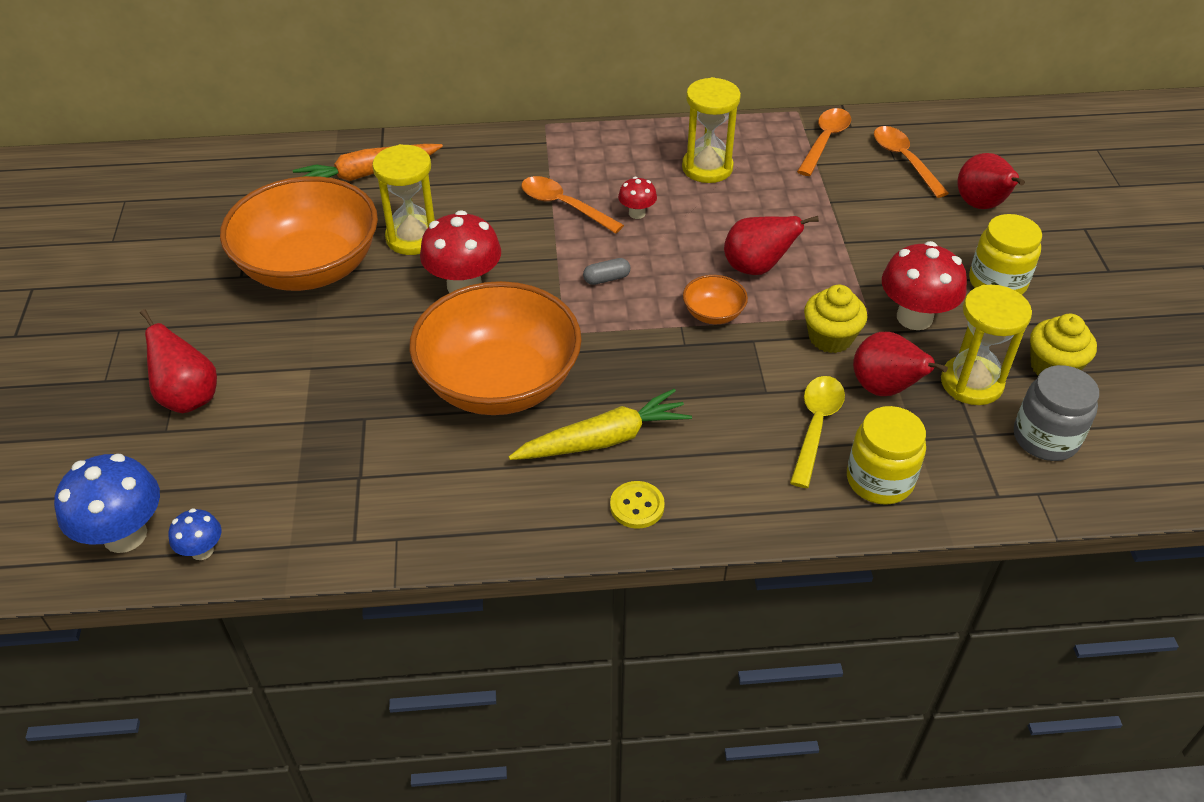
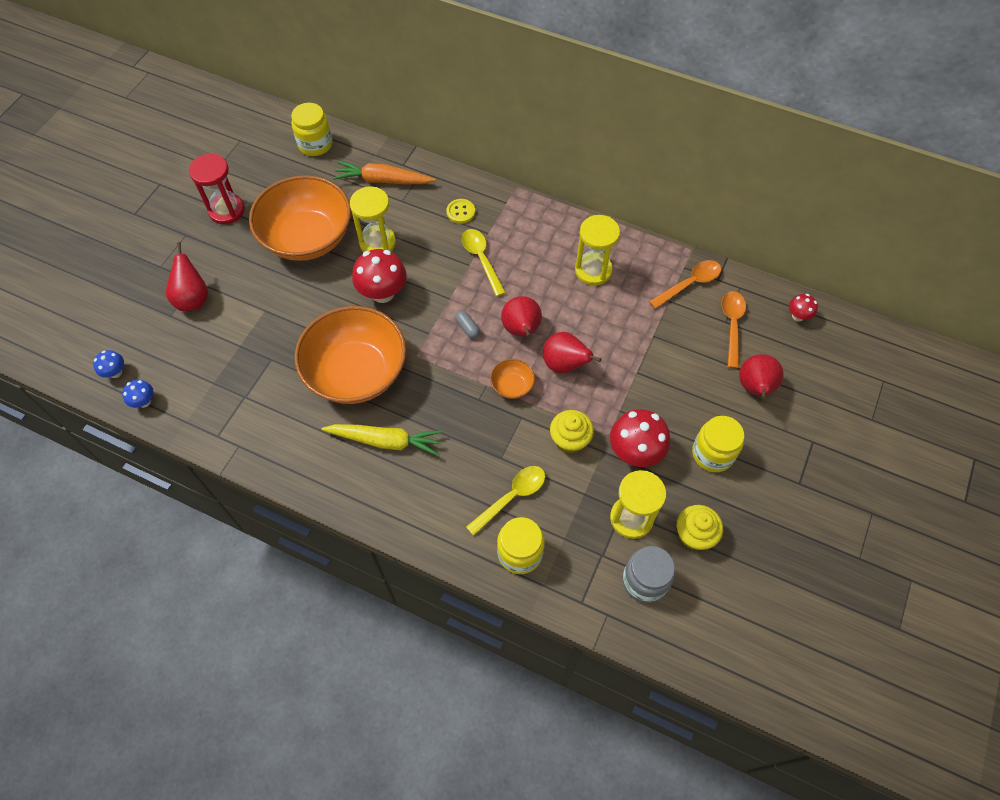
camera: 30 degrees right, 15 degrees up
blue mushroom [54,454,160,553] -> blue mushroom [93,350,124,378], size x0.52
orange spoon [521,176,624,233] -> yellow spoon [462,229,506,296]
grey capsule [583,258,630,285] -> grey capsule turned 45 degrees clockwise [455,311,480,338]
yellow button [610,481,665,529] -> yellow button moved to [446,199,475,224]
red mushroom [618,177,657,219] -> red mushroom moved to [789,294,818,322]
red pear [853,332,948,396] -> red pear moved to [501,296,542,338]
none -> red hourglass [189,154,245,224]
none -> yellow jar [291,103,332,156]

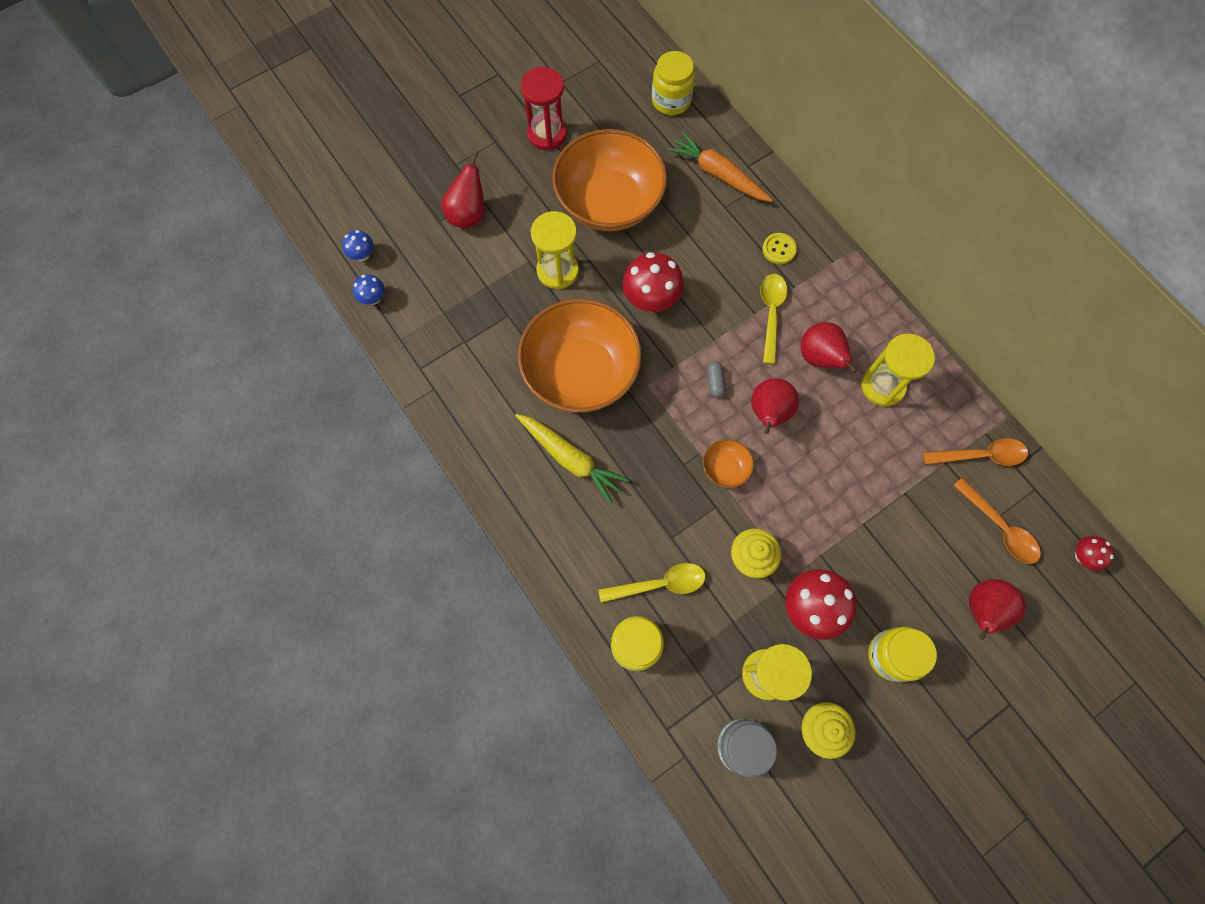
camera: 30 degrees right, 10 degrees up
yellow hourglass [350,187,396,252] -> yellow hourglass moved to [531,211,579,289]
red pear [543,332,601,373] -> red pear moved to [801,322,857,373]
orange spoon [722,291,746,368] -> orange spoon turned 105 degrees clockwise [953,478,1041,564]

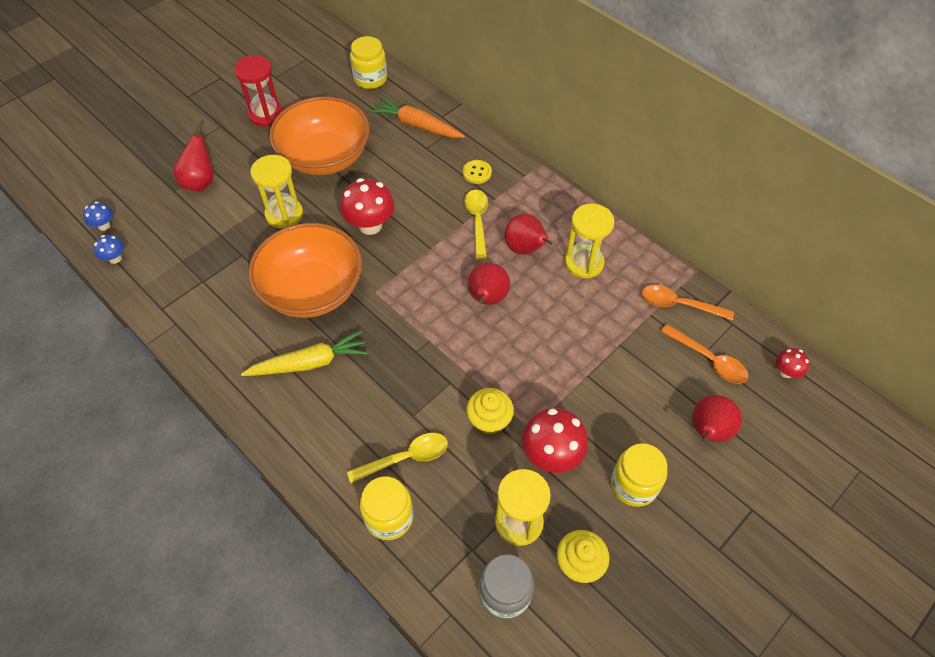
camera: 10 degrees left, 15 degrees down
yellow carrot [515,414,629,504] -> yellow carrot turned 45 degrees counterclockwise [241,331,368,376]
orange bowl [703,439,754,488] -> none
grey capsule [707,361,726,398] -> none
orange spoon [923,438,1028,466] -> orange spoon turned 150 degrees counterclockwise [642,285,734,321]

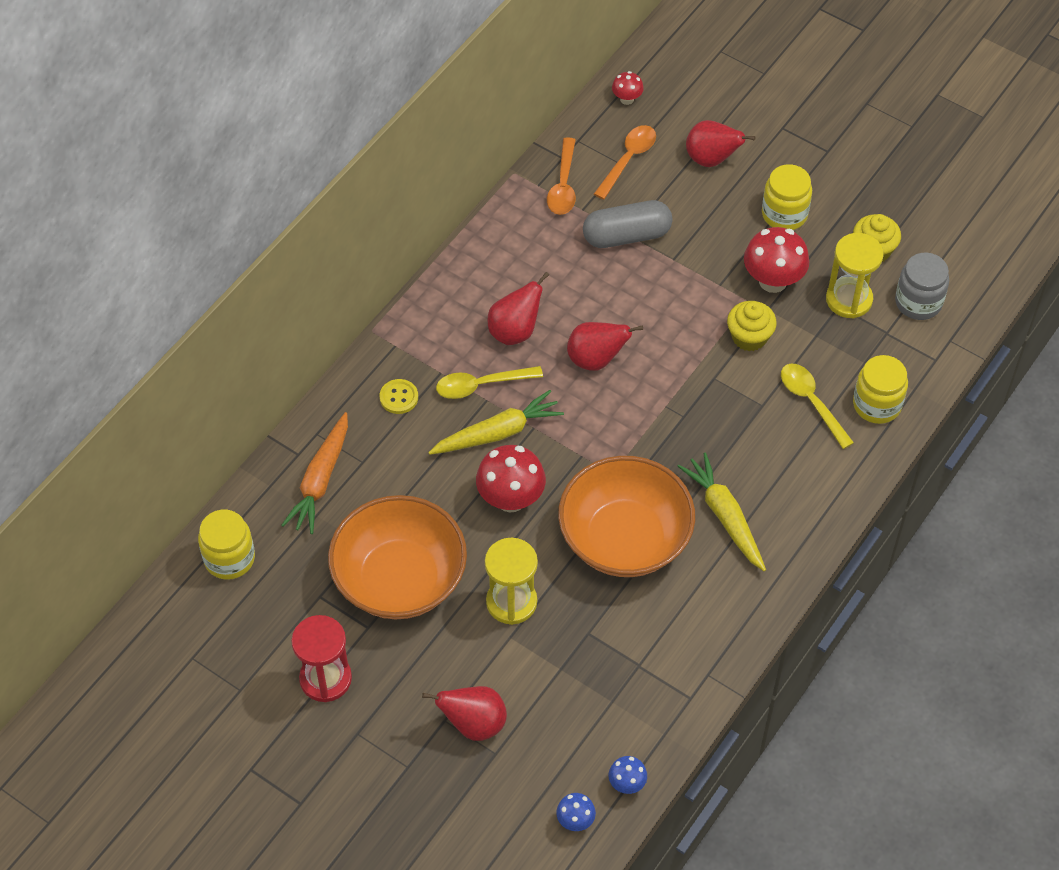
camera: 100 degrees left, 0 degrees up
yellow hourglass [565,204,615,279] -> none
none -> yellow carrot [428,390,564,455]
none -> grey capsule [583,200,673,248]

